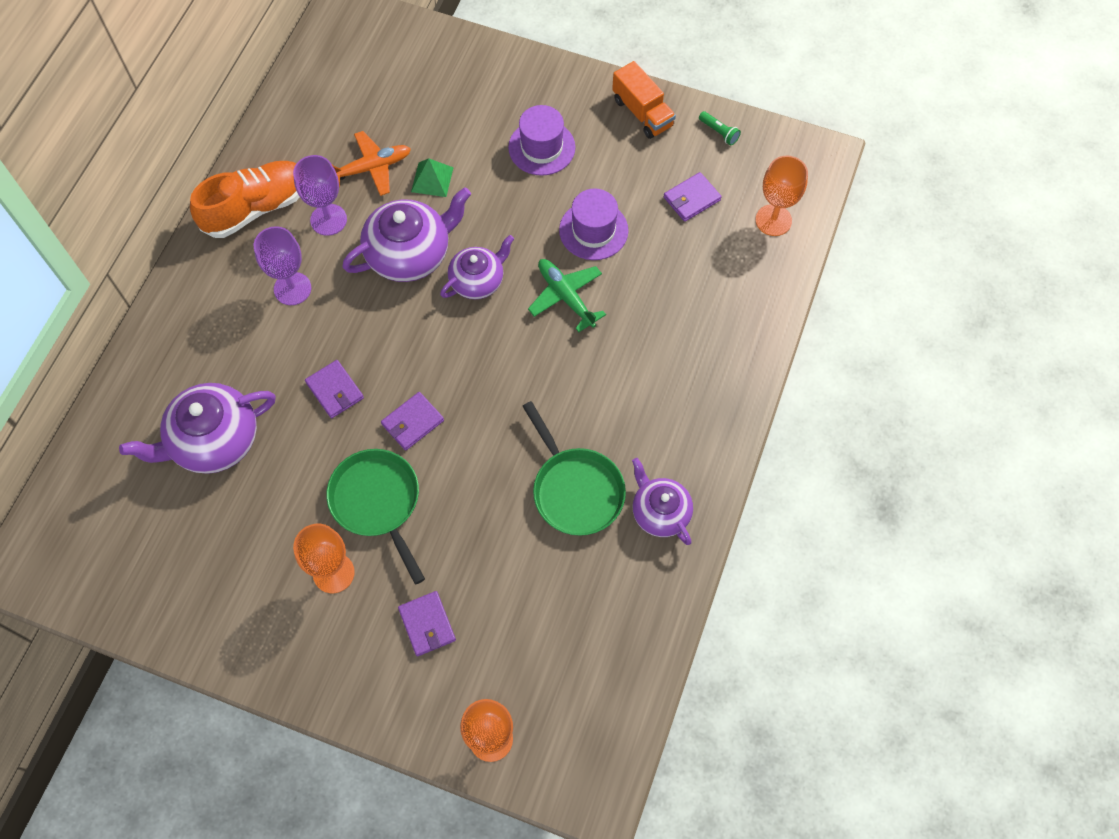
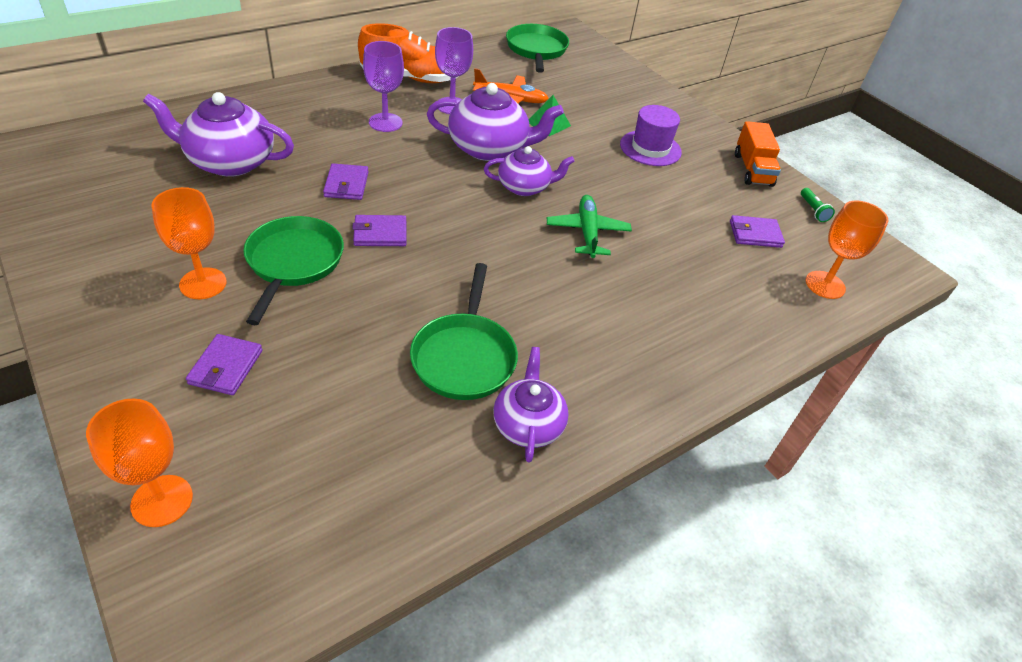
camera: 30 degrees right, 20 degrees down
purple hat [559,189,629,260] -> none
none -> green pan [506,24,569,73]

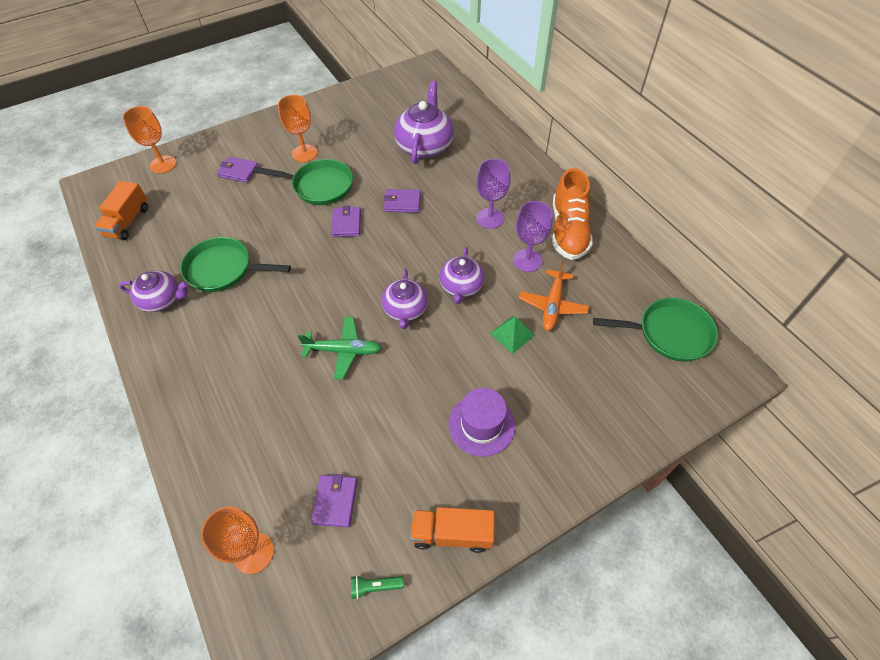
camera: 100 degrees right, 10 degrees up
purple teapot [427,83,564,161] -> purple teapot [439,247,485,304], size x0.63
none -> orange truck [95,181,148,240]

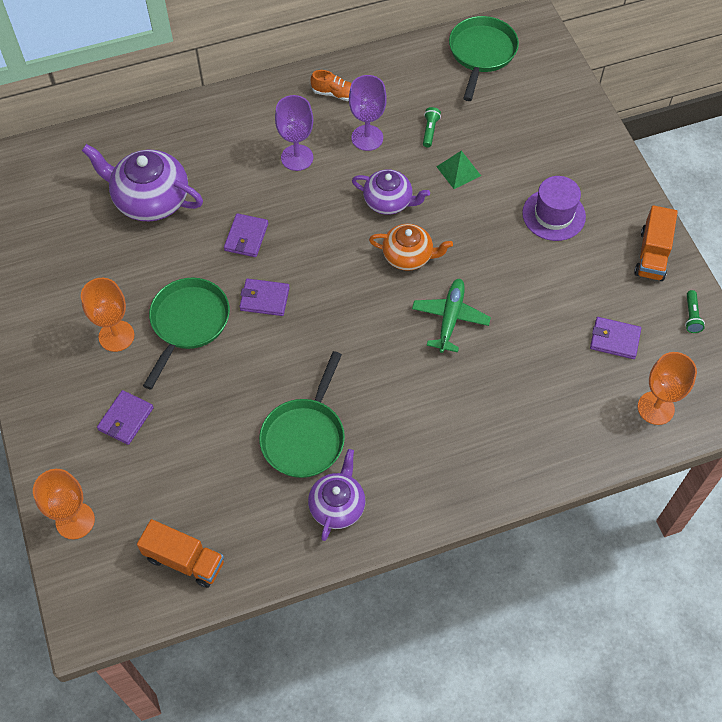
camera: 80 degrees left, 5 degrees up
purple teapot [381,269,428,329] -> orange teapot [369,224,453,271]
orange plane [519,261,589,331] -> green flashlight [423,107,441,148]
orange shoe [552,168,593,260] -> orange shoe [311,70,352,101], size x0.49

